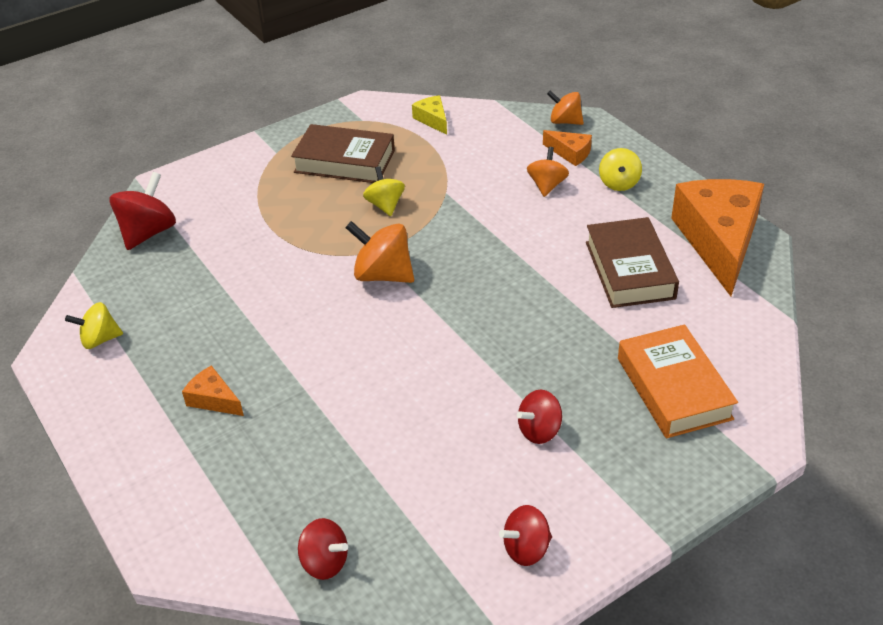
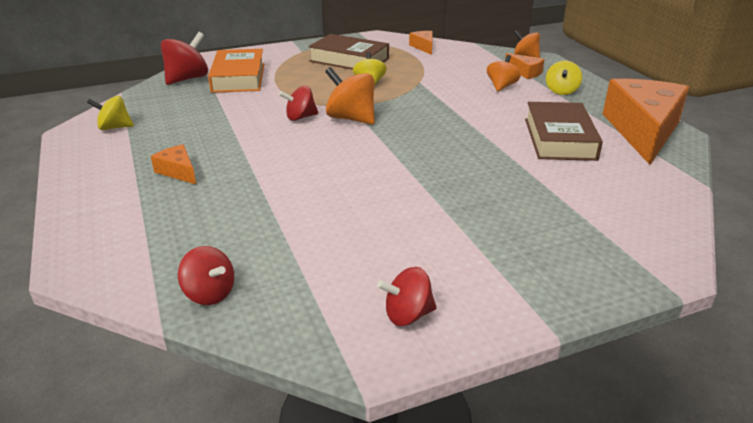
camera: 10 degrees right, 10 degrees down
yellow cheese [412,95,447,135] -> orange cheese [409,31,432,55]
red spinning top [517,390,562,444] -> red spinning top moved to [279,86,318,121]
orange book [618,324,738,438] -> orange book moved to [208,49,264,93]

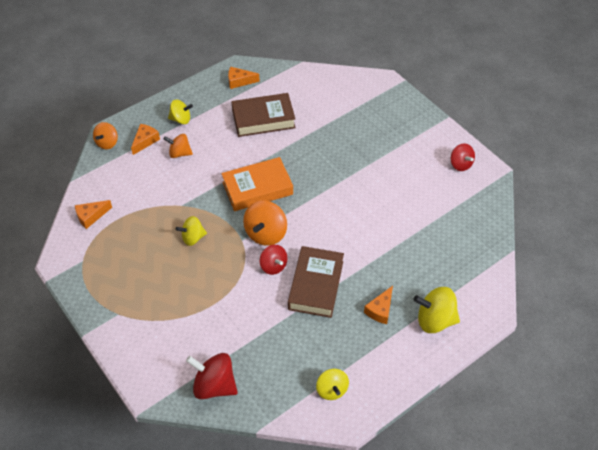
camera: 105 degrees left, 20 degrees up
red spinning top [178,246,234,305] -> none
orange book [208,49,264,93] -> orange book moved to [221,157,293,211]
brown book [308,34,389,70] -> brown book moved to [288,246,344,318]
orange cheese [603,79,689,165] -> orange cheese [228,67,260,89], size x0.43
none -> yellow spinning top [413,287,460,333]

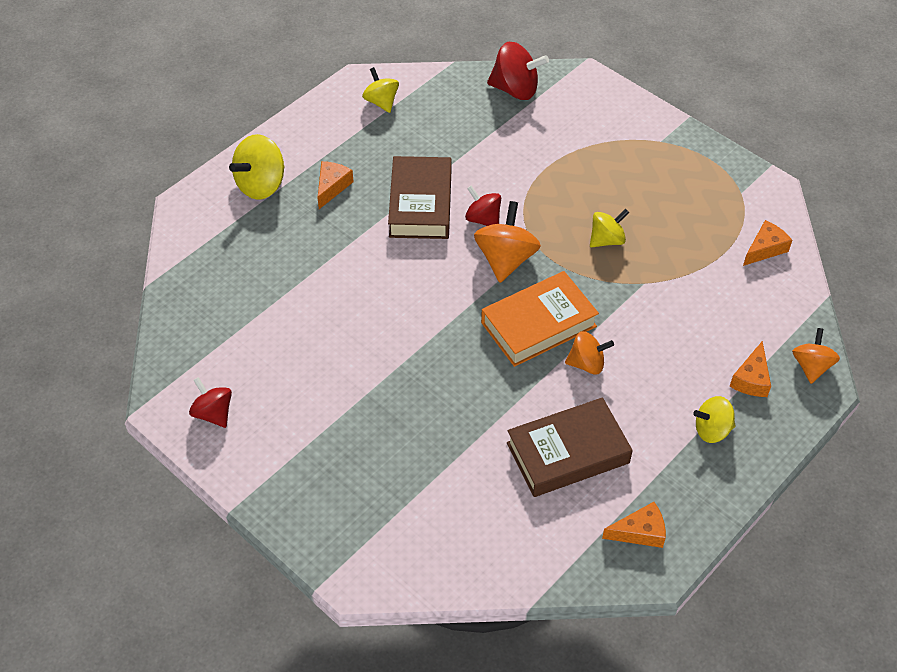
camera: 170 degrees right, 0 degrees up
orange spinning top [164,134,193,158] -> orange spinning top moved to [565,331,614,375]
yellow spinning top [413,287,460,333] -> yellow spinning top turned 135 degrees clockwise [229,134,285,200]

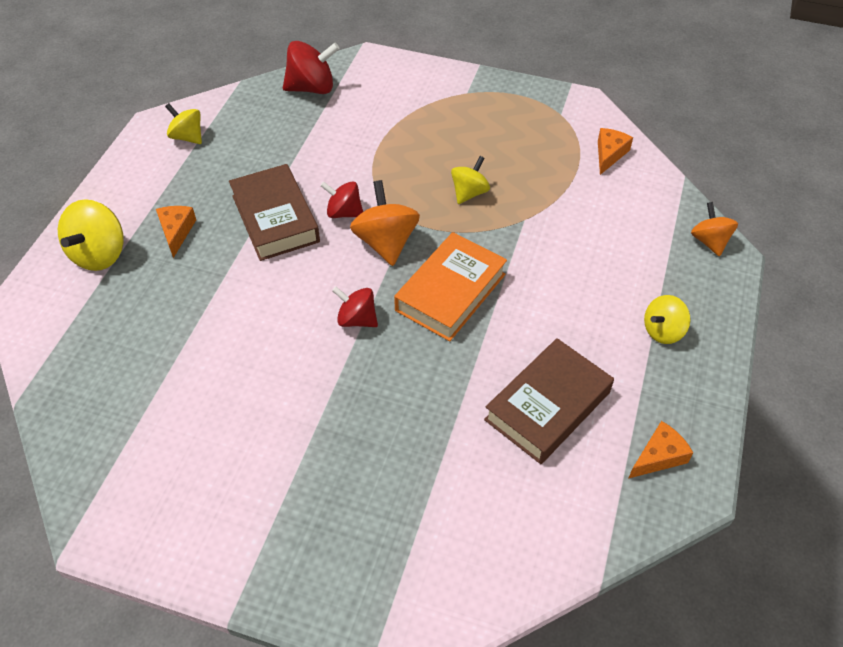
camera: 25 degrees left, 0 degrees up
red spinning top [189,377,232,428] -> red spinning top moved to [332,287,378,327]
orange spinning top [565,331,614,375] -> none
orange cheese [729,341,771,397] -> none

